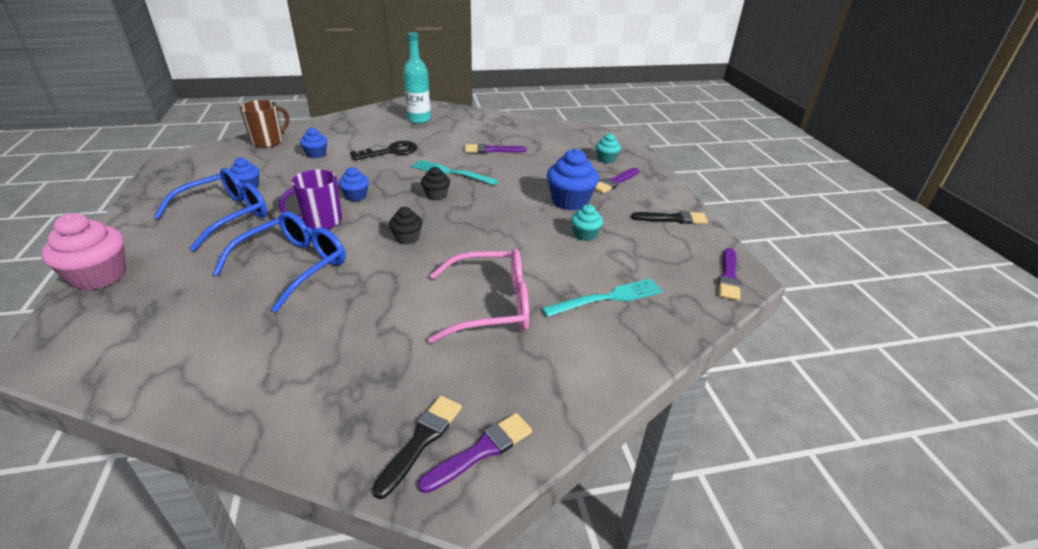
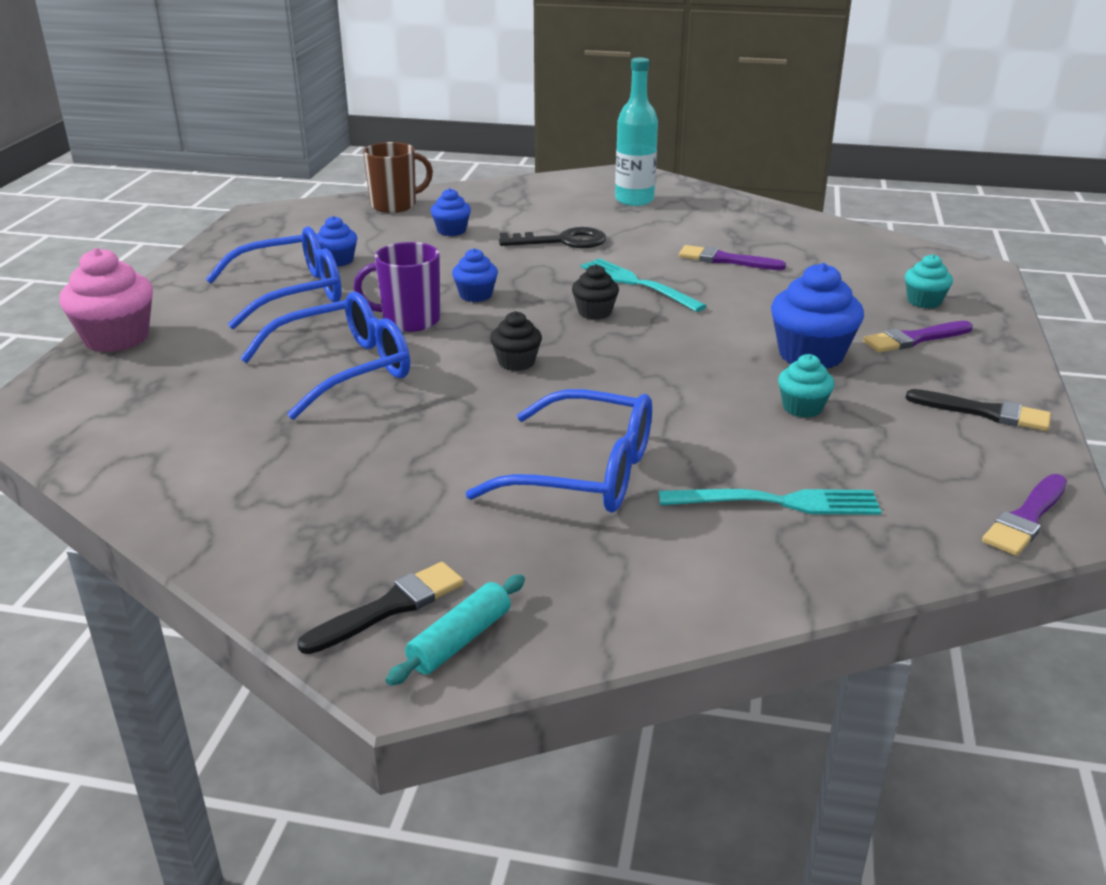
camera: 25 degrees right, 5 degrees down
purple brush [417,413,532,493] -> turquoise rolling pin [386,574,525,686]
pink glasses [428,249,529,343] -> blue glasses [466,389,652,513]

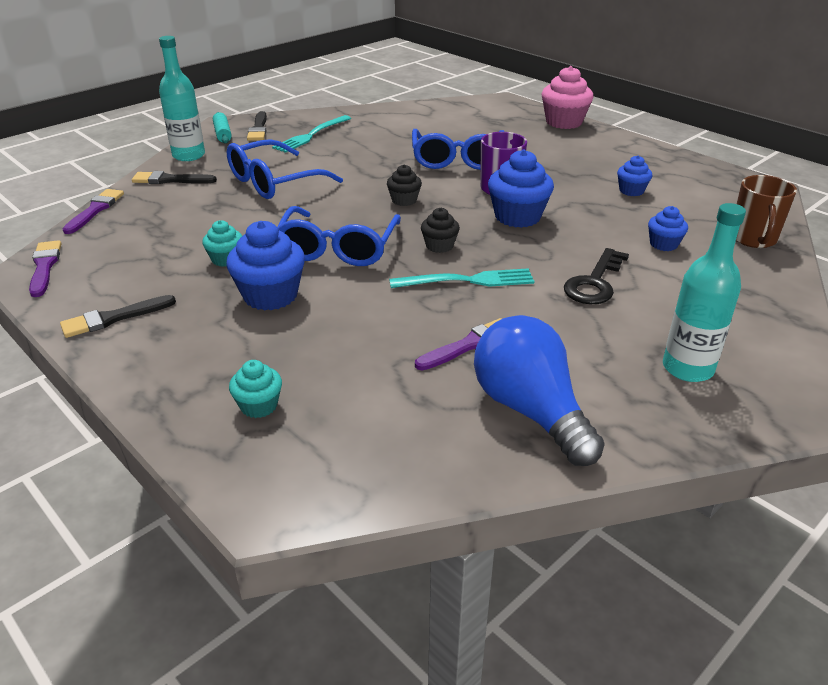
camera: 125 degrees right, 5 degrees up
blue glasses [206,226,342,329] -> blue glasses moved to [277,206,401,266]
blue cupcake [452,248,498,302] -> blue cupcake [488,149,554,228], size x1.78
turquoise fork [659,489,882,515] -> turquoise fork moved to [272,115,351,153]
purple brush [863,321,973,353] -> purple brush moved to [63,189,124,234]
none -> black brush [132,171,217,184]
none -> turquoise bottle [159,36,205,161]
none -> blue light bulb [474,315,605,466]

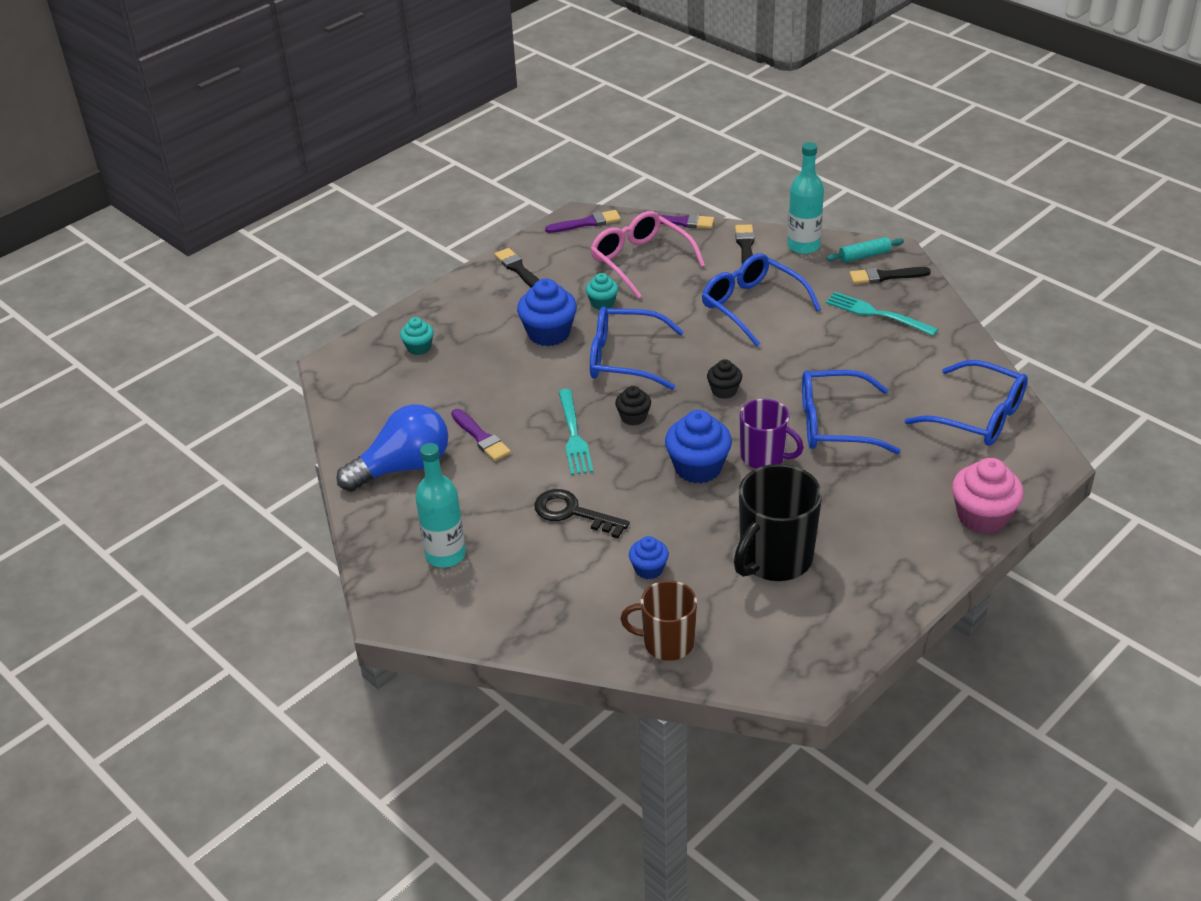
camera: 90 degrees right, 5 degrees up
blue cupcake [617,156,652,196] -> black mug [734,464,822,581]
none -> pink glasses [590,211,705,299]
none -> blue glasses [905,360,1028,446]

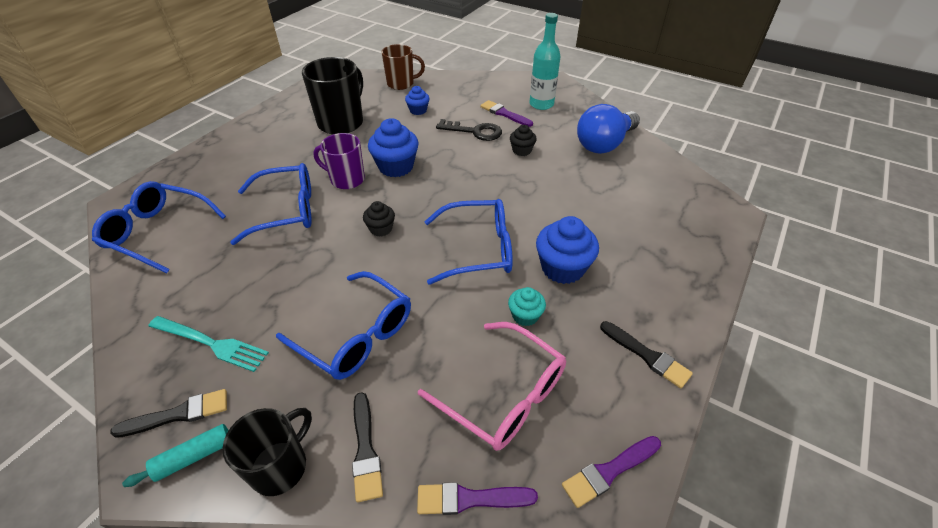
camera: 165 degrees right, 5 degrees up
turquoise cupcake [400,317,434,355] -> none
purple brush [451,409,511,461] -> purple brush moved to [480,100,533,127]
turquoise fork [559,389,593,475] -> none
black cupcake [615,386,651,426] -> black cupcake moved to [510,125,537,156]
turquoise bottle [787,142,824,254] -> black mug [222,408,312,496]
pink cupcake [952,458,1024,534] -> none

